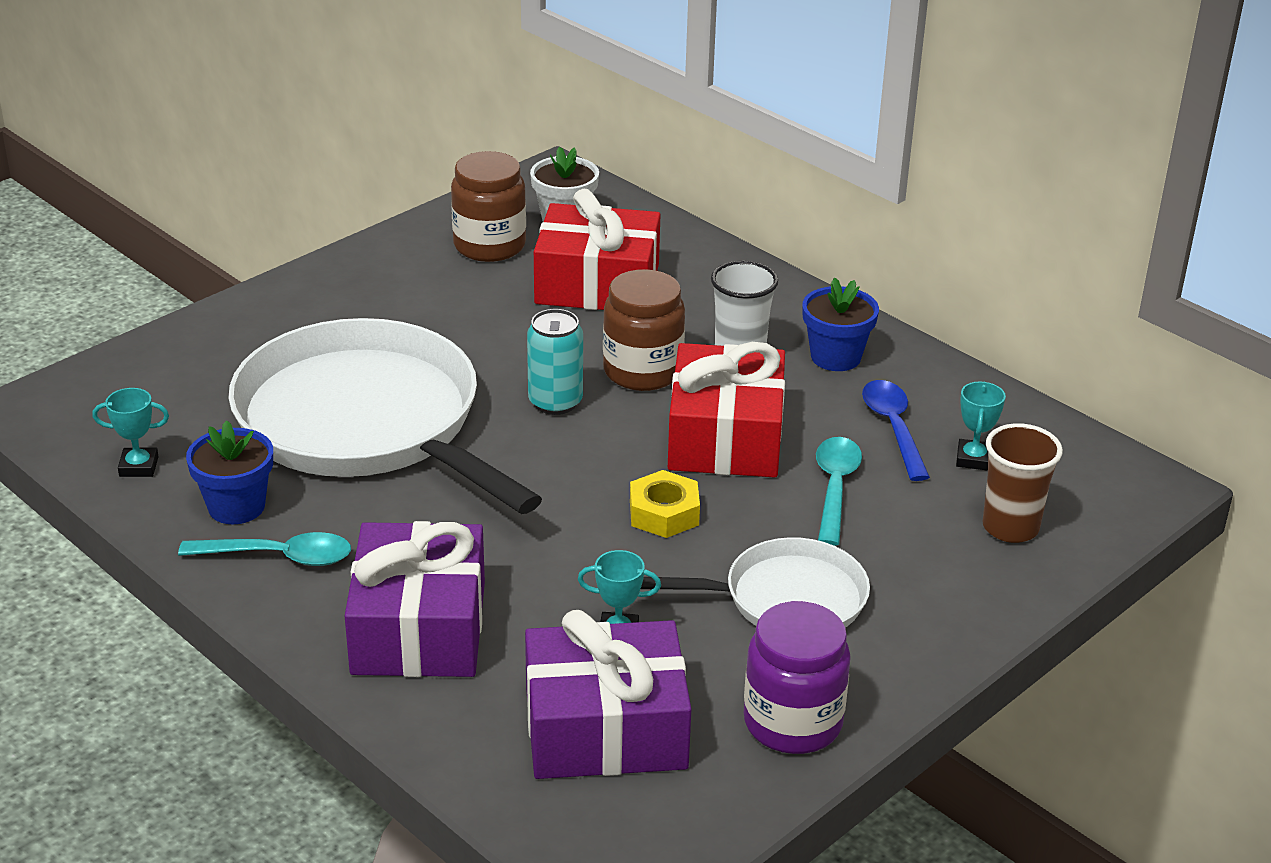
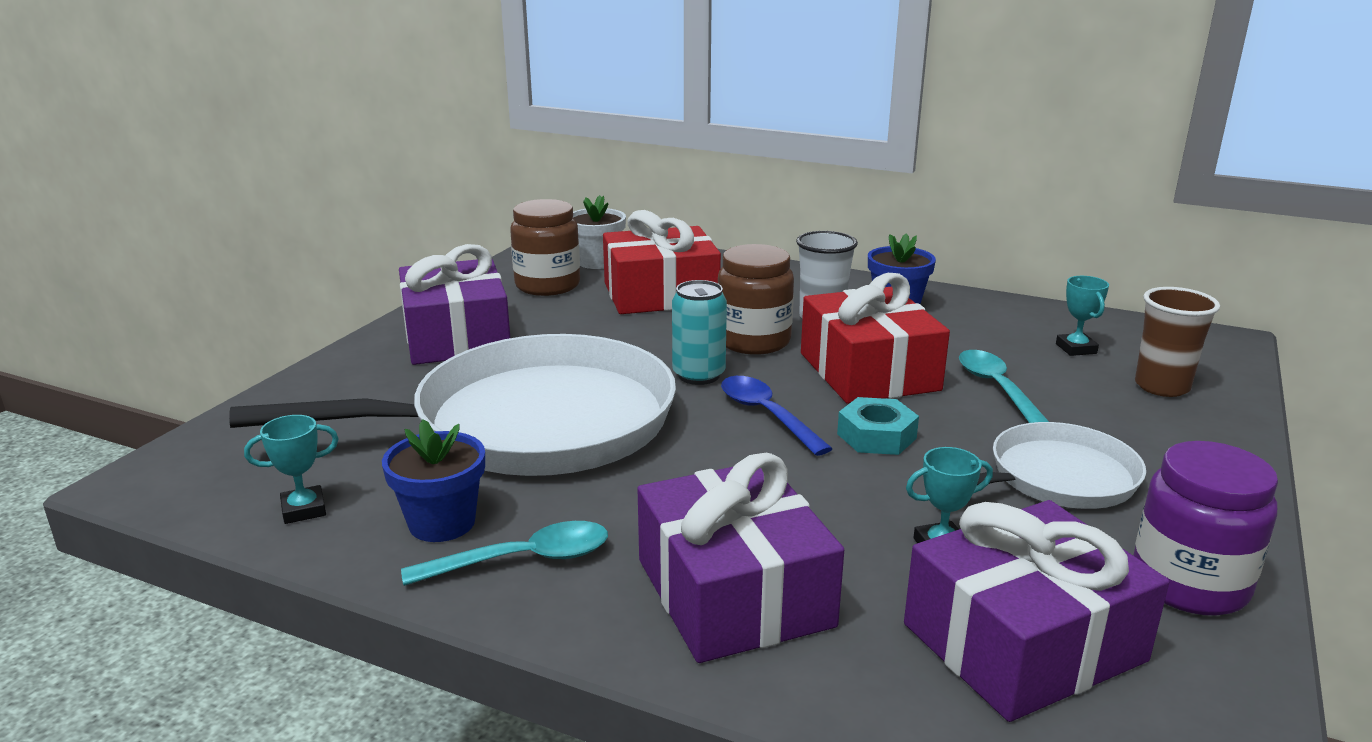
camera: 20 degrees left, 10 degrees down
white pan [228,318,542,514] -> white pan turned 135 degrees clockwise [229,334,676,476]
yellow nut [630,470,700,538] -> turquoise nut [837,397,919,455]
blue spoon [862,380,930,481] -> blue spoon moved to [721,376,833,456]
none -> purple gift [399,244,510,365]

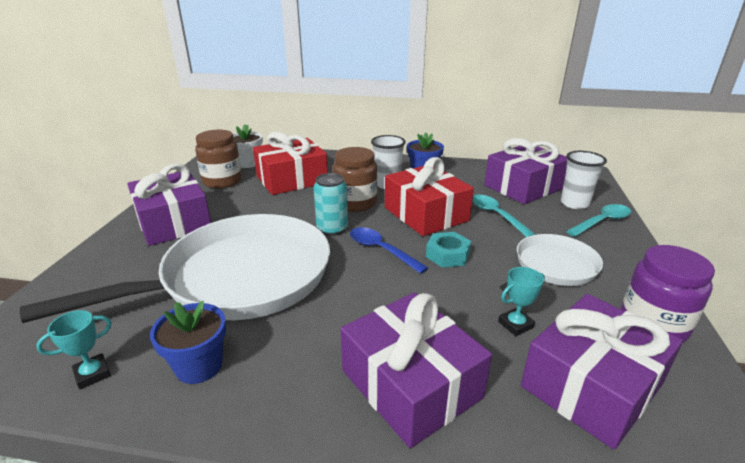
camera: 15 degrees left, 5 degrees up
turquoise spoon [401,521,608,586] -> turquoise spoon moved to [566,204,631,237]
turquoise trophy [1056,276,1109,356] -> purple gift [484,138,567,204]
brown cup [1135,287,1220,397] -> white cup [561,151,607,209]

